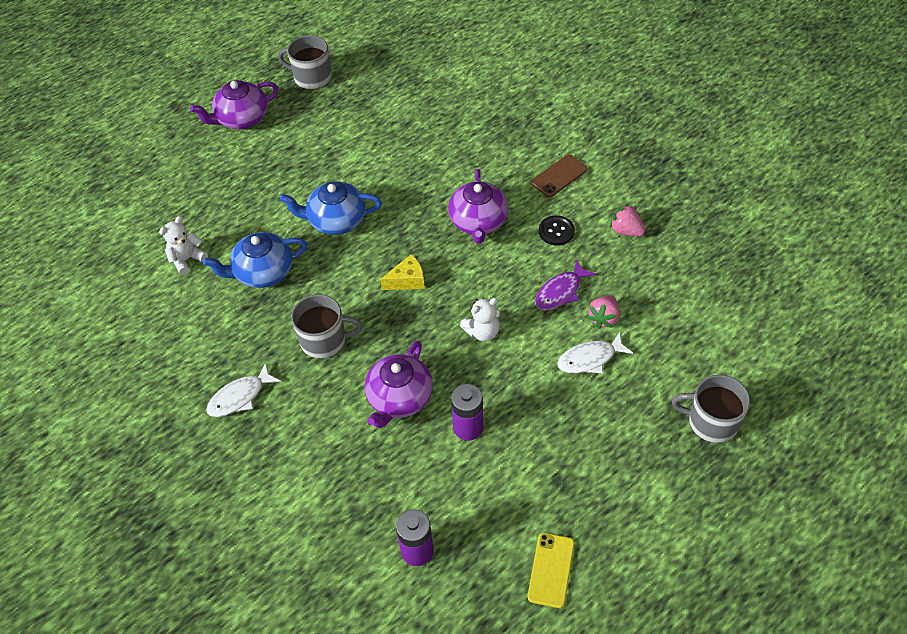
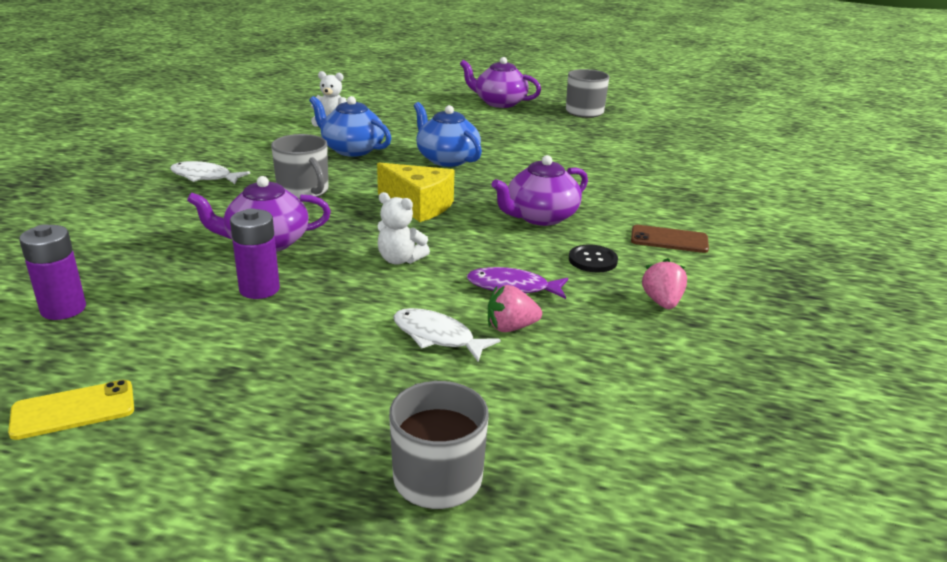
camera: 50 degrees right, 25 degrees down
yellow cheese [380,254,425,290] -> yellow cheese [377,162,455,222], size x1.58

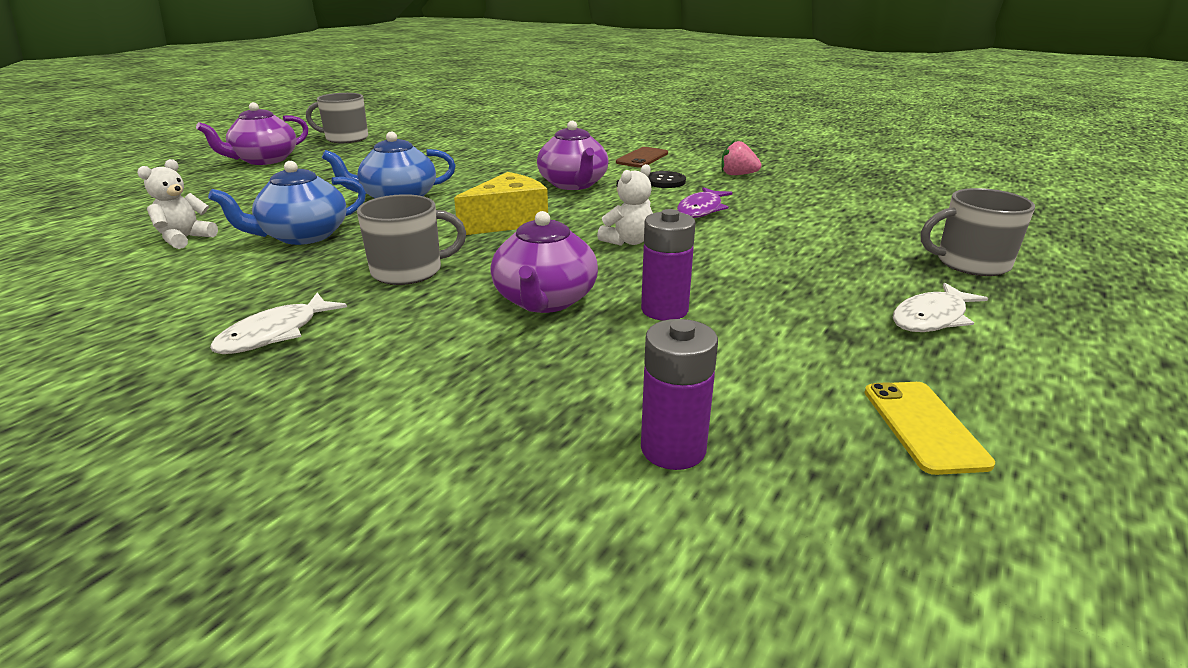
camera: 70 degrees left, 0 degrees up
white fish [393,308,501,362] -> white fish moved to [893,283,988,332]
pink strawberry [488,285,542,332] -> none

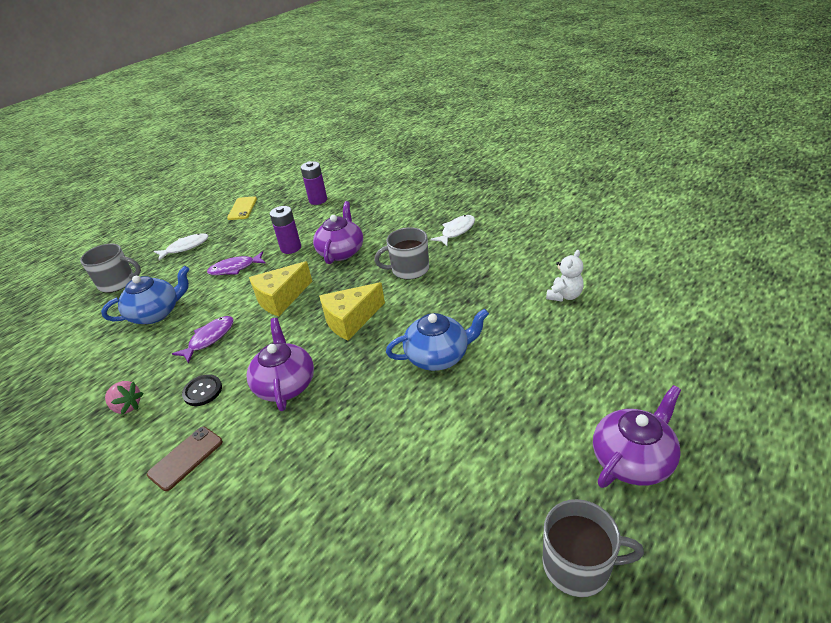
camera: 170 degrees left, 10 degrees up
blue teapot [208,161,366,245] -> blue teapot moved to [101,266,189,324]
white teddy bear [597,164,653,246] -> yellow cheese [249,261,312,316]
none -> purple fish [207,252,266,275]

